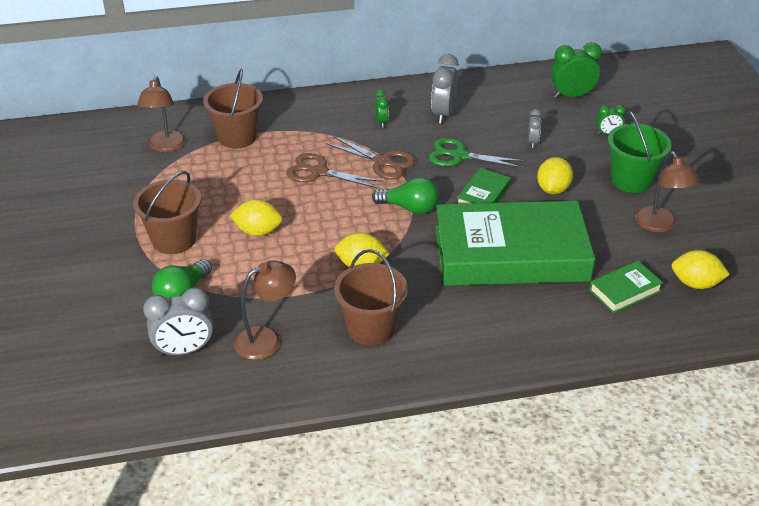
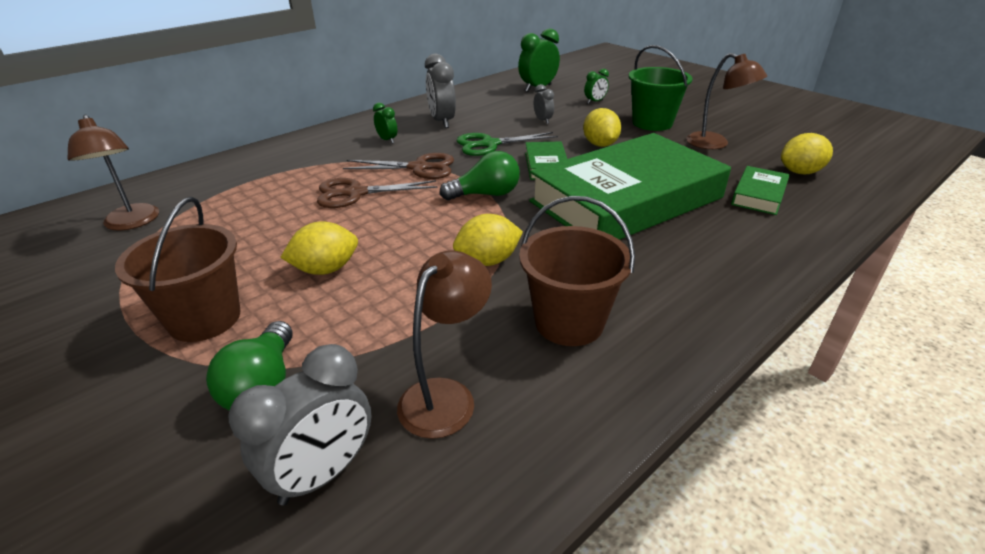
camera: 30 degrees left, 5 degrees down
brown bucket [204,69,263,149] -> none

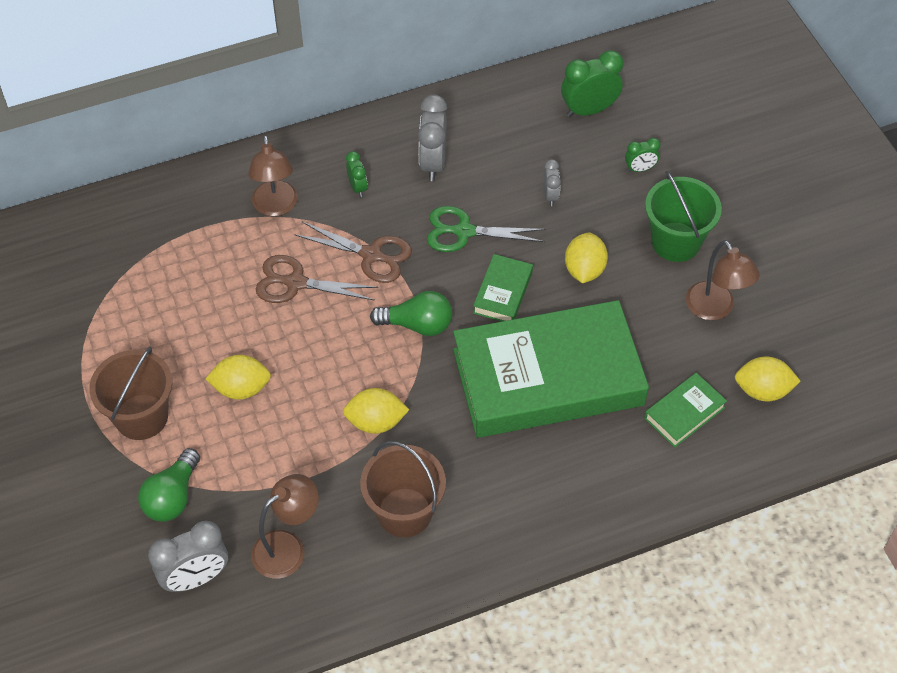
camera: 20 degrees right, 20 degrees up
brown lamp [68,115,159,231] -> brown lamp moved to [248,135,298,216]

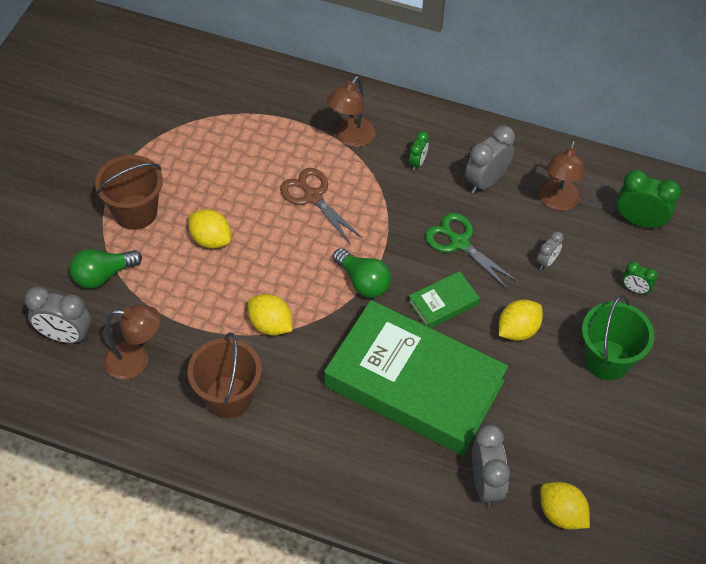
camera: 40 degrees right, 0 degrees up
brown scissors [295,222,412,283] -> none
green book [644,373,727,447] -> grey clock [472,425,510,507]
brown lamp [686,240,760,320] -> brown lamp moved to [540,140,586,211]

